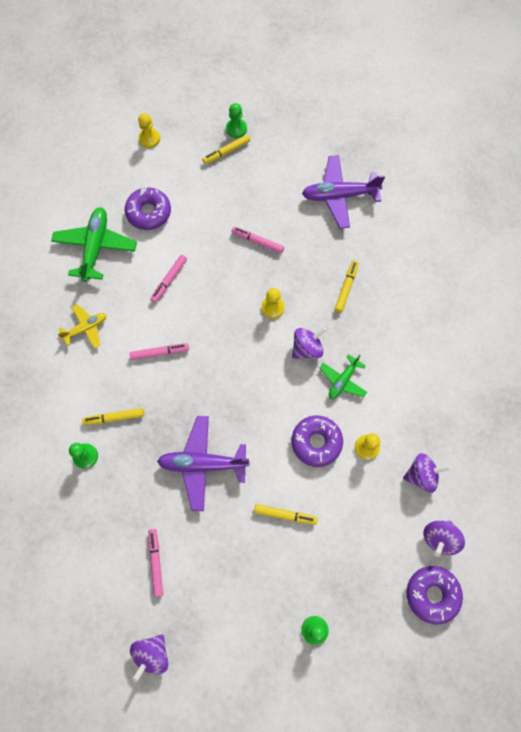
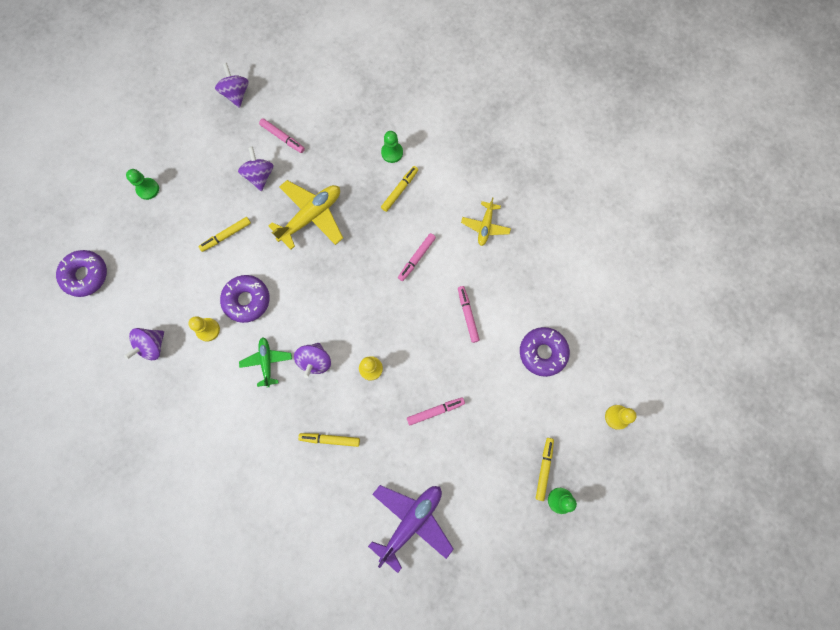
camera: 135 degrees right, 5 degrees up
green plane [51,207,137,282] -> none
purple plane [157,416,249,511] -> yellow plane [268,180,343,250]
yellow marker [335,260,359,312] -> yellow marker turned 120 degrees clockwise [298,433,360,447]
purple spinning top [423,520,465,557] -> purple spinning top moved to [238,147,273,191]

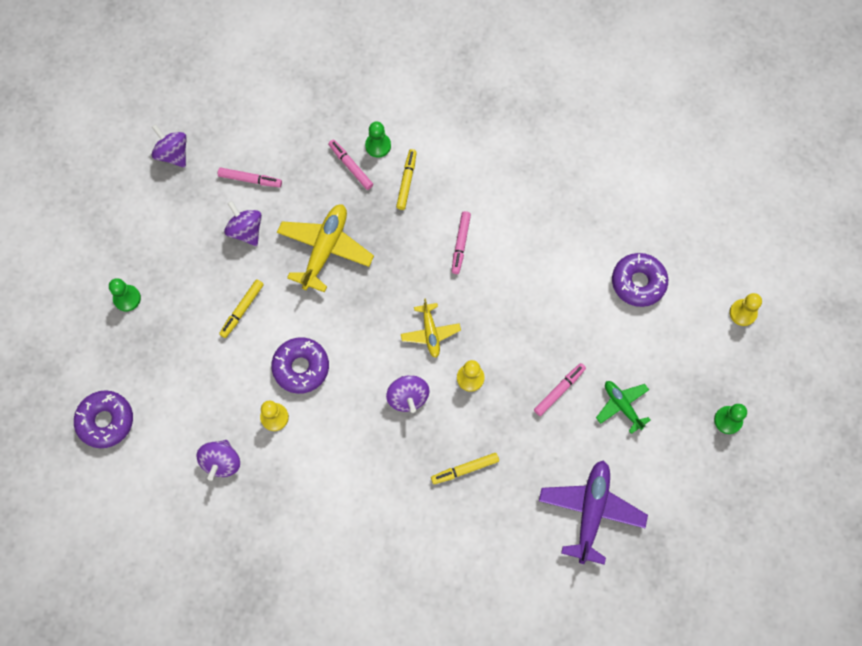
camera: 25 degrees left, 5 degrees down
green plane [239,337,292,387] -> green plane moved to [596,381,651,434]
pink marker [458,286,480,343] -> pink marker moved to [328,140,373,190]
yellow plane [461,197,511,246] -> yellow plane moved to [401,299,461,358]
yellow marker [536,438,554,501] -> none

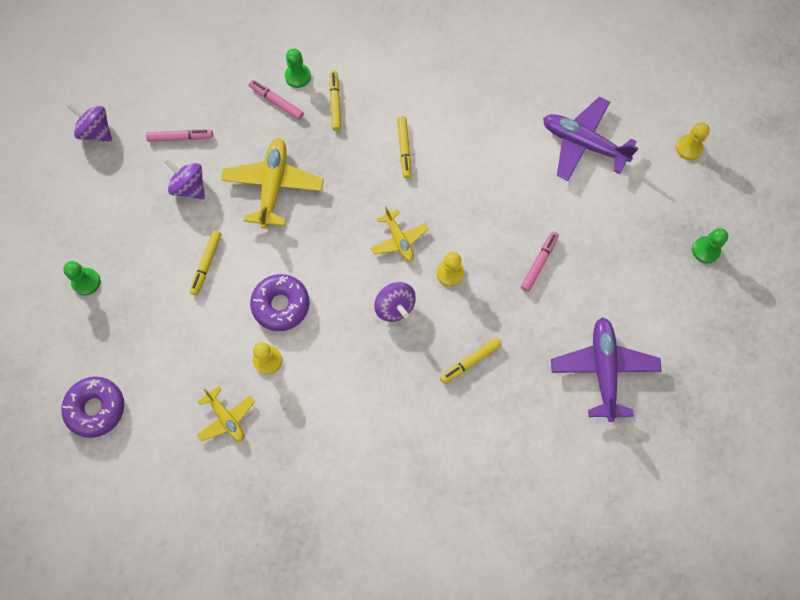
camera: 15 degrees left, 0 degrees up
purple spinning top [196,440,240,481] -> yellow plane [197,386,255,442]
pink marker [452,211,471,274] -> yellow marker [397,116,411,178]
green plane [596,381,651,434] -> none
purple donut [612,253,668,307] -> purple plane [543,97,638,181]

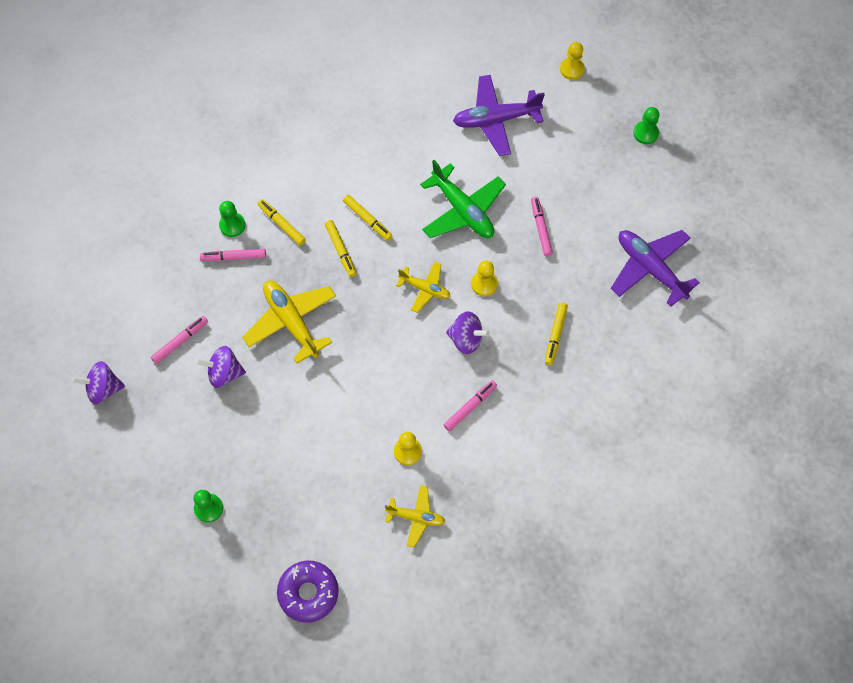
camera: 40 degrees left, 5 degrees down
yellow marker [190,230,221,296] -> yellow marker moved to [325,220,356,277]
purple donut [250,274,309,331] -> none
none -> green plane [420,160,506,238]
none -> pink marker [444,380,497,431]

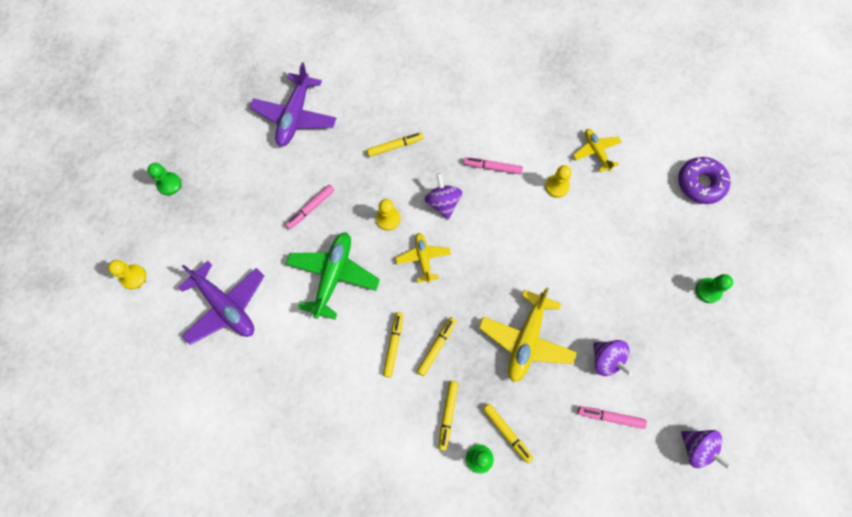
camera: 125 degrees left, 5 degrees up
pink marker [200,248,266,261] -> yellow marker [483,404,533,463]

